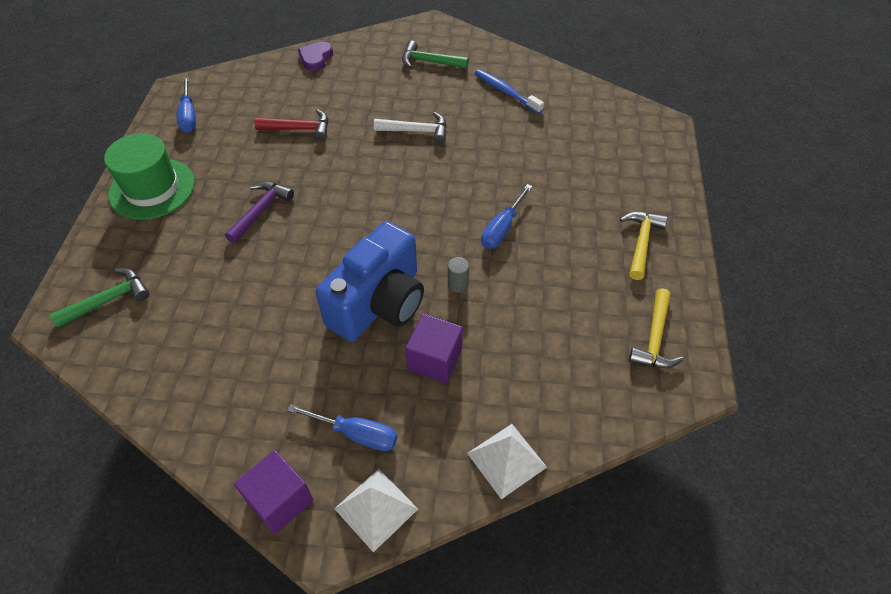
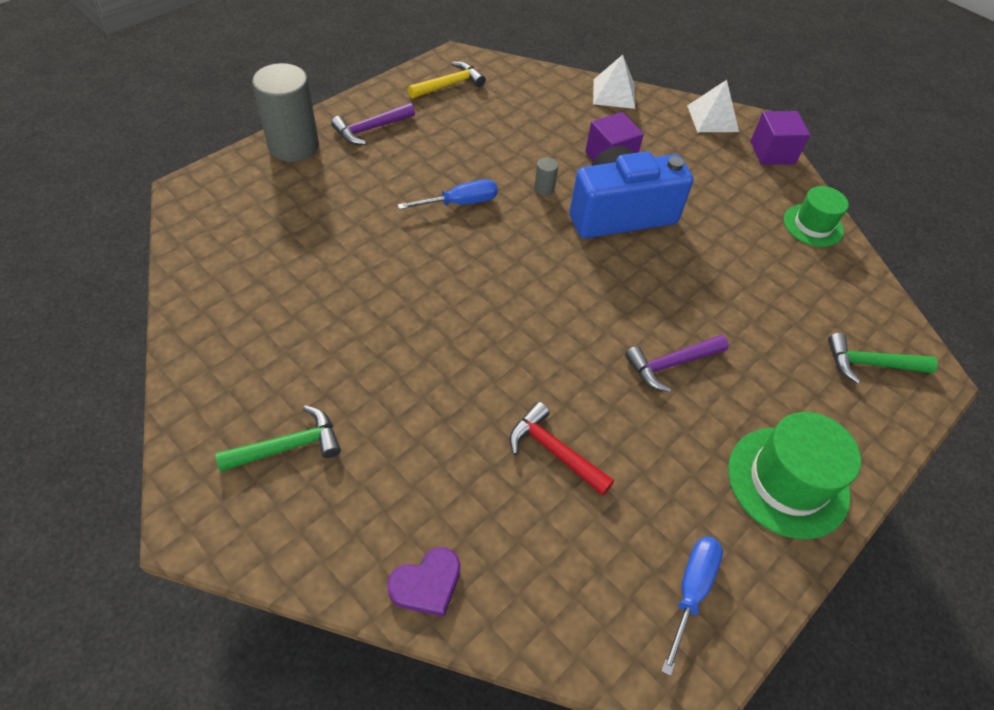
camera: 145 degrees left, 0 degrees up
blue screwdriver [287,404,397,451] -> none
white hammer [374,112,447,144] -> none
green hammer [402,41,469,69] -> green hammer turned 75 degrees counterclockwise [215,405,341,472]
blue toothbrush [475,69,544,114] -> none
yellow hammer [620,212,667,280] -> purple hammer [331,103,415,145]
none -> grey cylinder [252,63,319,162]
none -> green hat [784,186,849,247]

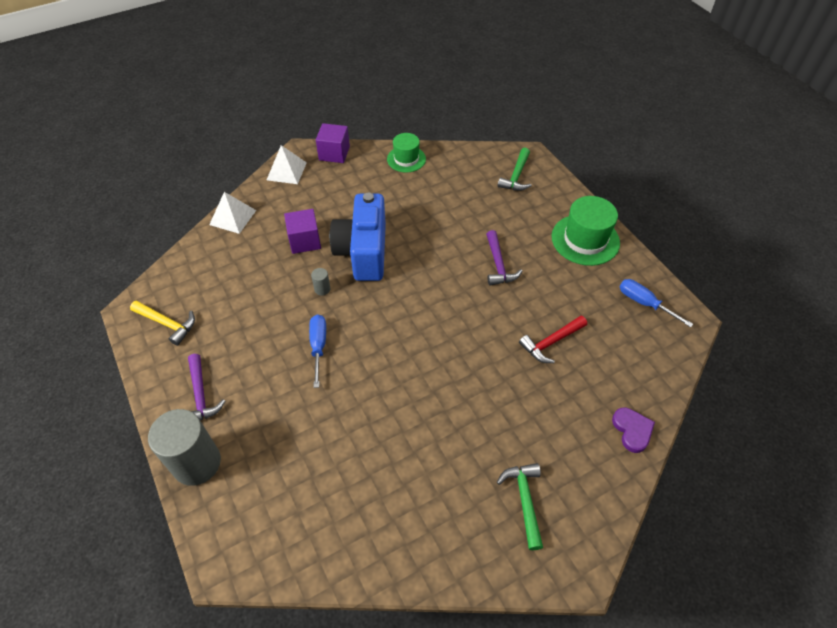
camera: 70 degrees left, 0 degrees up
yellow hammer [408,61,486,99] -> yellow hammer turned 135 degrees clockwise [130,301,195,346]

